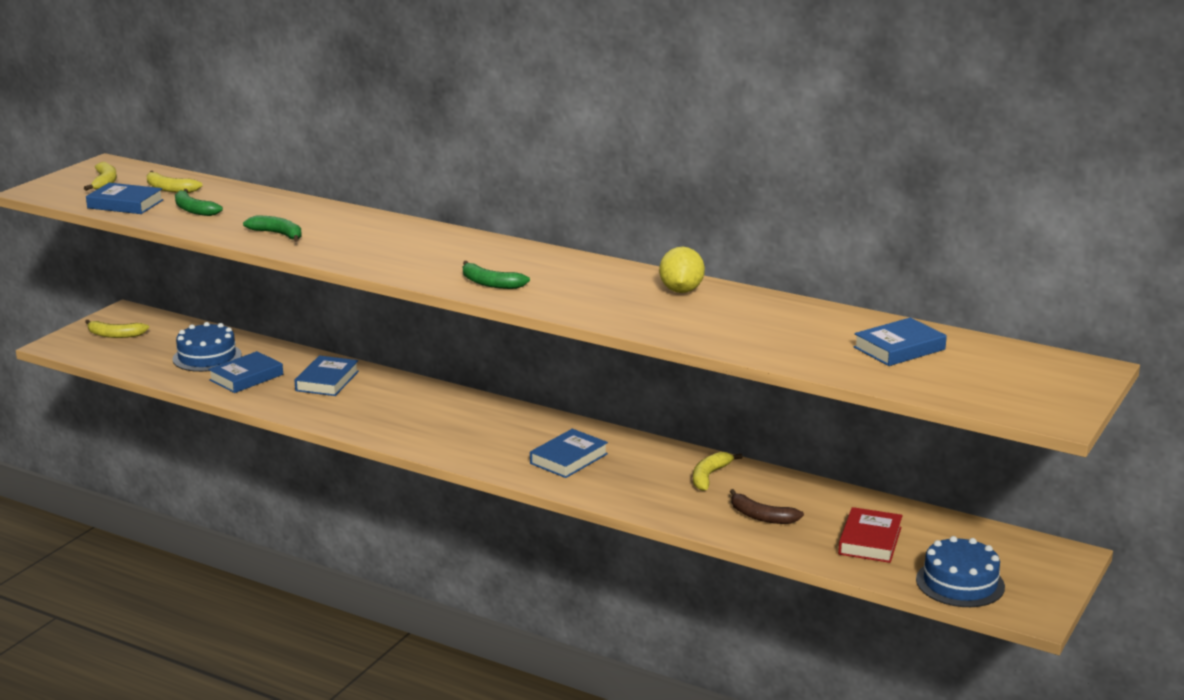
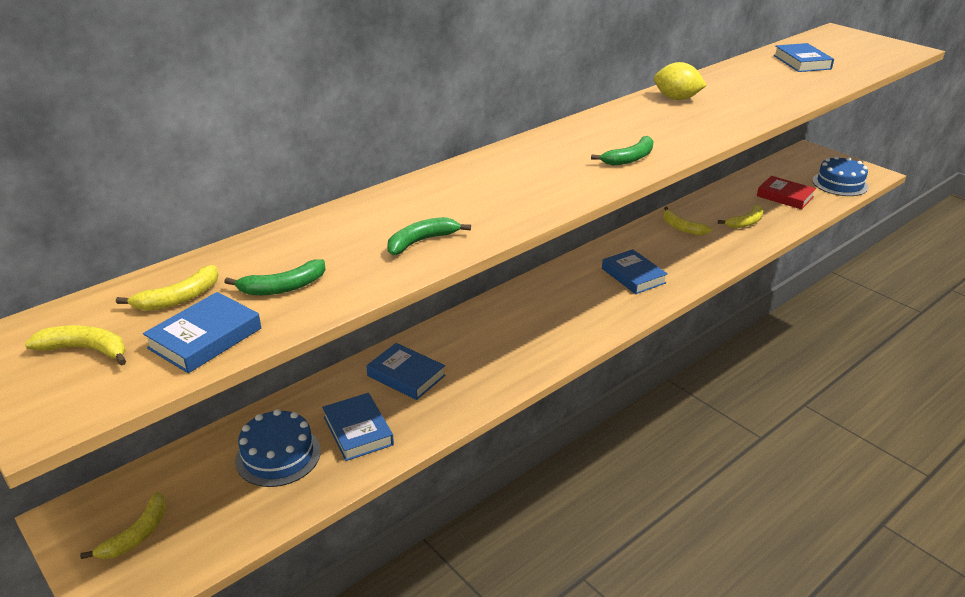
camera: 70 degrees left, 10 degrees up
brown banana [730,489,804,524] -> yellow banana [718,204,764,228]

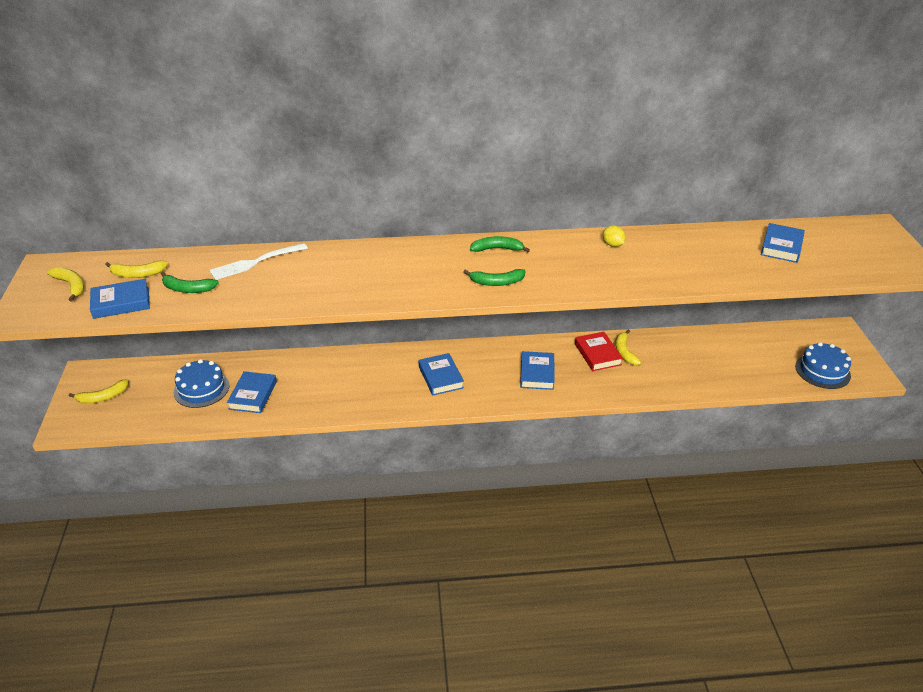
camera: 35 degrees right, 5 degrees up
blue book [366,343,445,400] -> blue book moved to [419,353,464,396]
green banana [387,217,471,255] -> green banana moved to [470,236,530,252]
yellow lemon [654,62,707,100] -> yellow lemon [603,226,625,247], size x0.64
yellow banana [718,204,764,228] -> none
red book [757,176,816,210] -> red book moved to [575,332,623,371]
none -> white fork [209,243,308,280]

